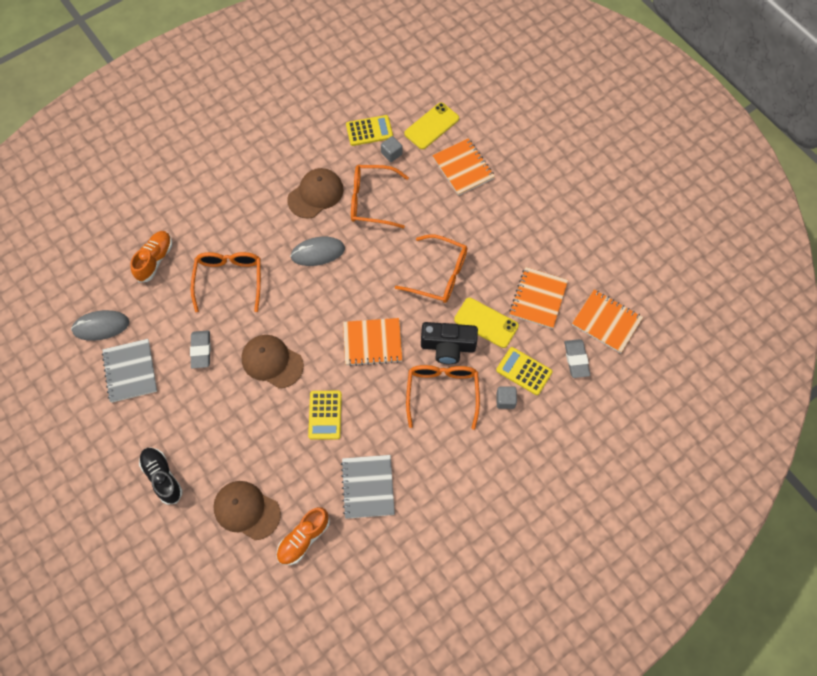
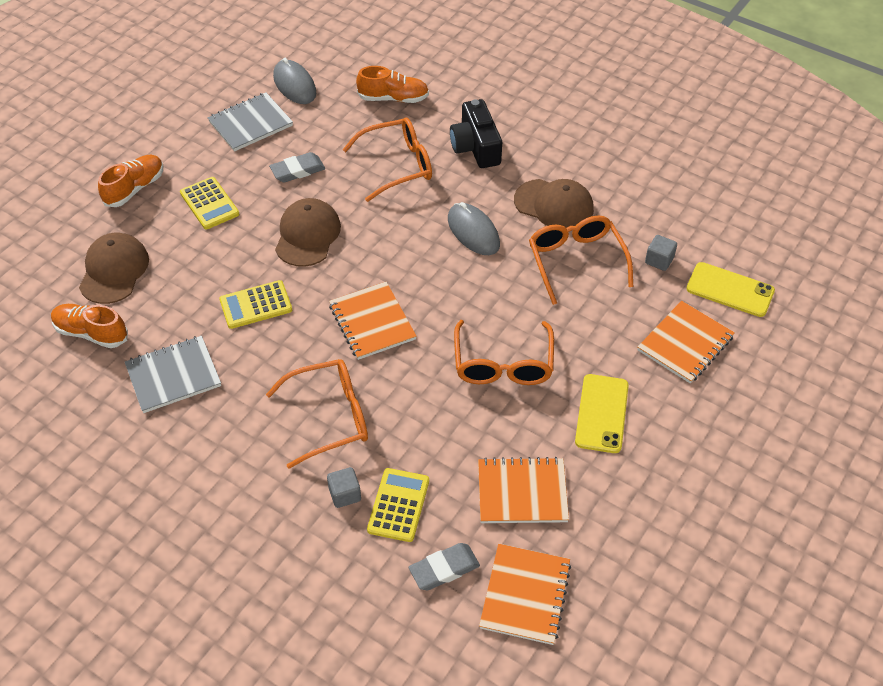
camera: 70 degrees right, 15 degrees down
black shoe [139,447,183,505] -> orange shoe [98,155,163,207]
yellow calculator [346,115,393,146] -> yellow calculator moved to [180,177,239,229]
black camera [421,322,478,364] -> black camera moved to [450,99,502,168]
yellow phone [454,298,519,348] -> yellow phone moved to [575,374,629,453]

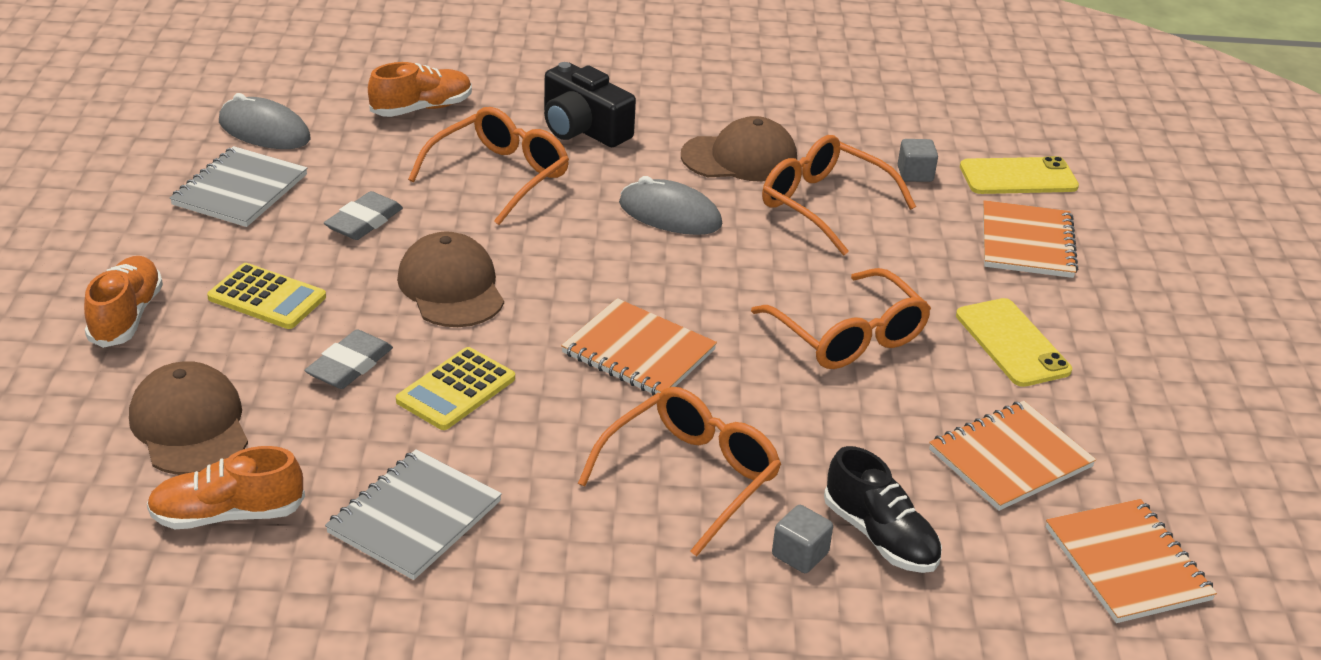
camera: 35 degrees left, 15 degrees down
yellow calculator [367,468,429,542] -> black shoe [824,446,942,573]
grey eraser [409,543,480,590] -> grey eraser moved to [305,329,393,389]

